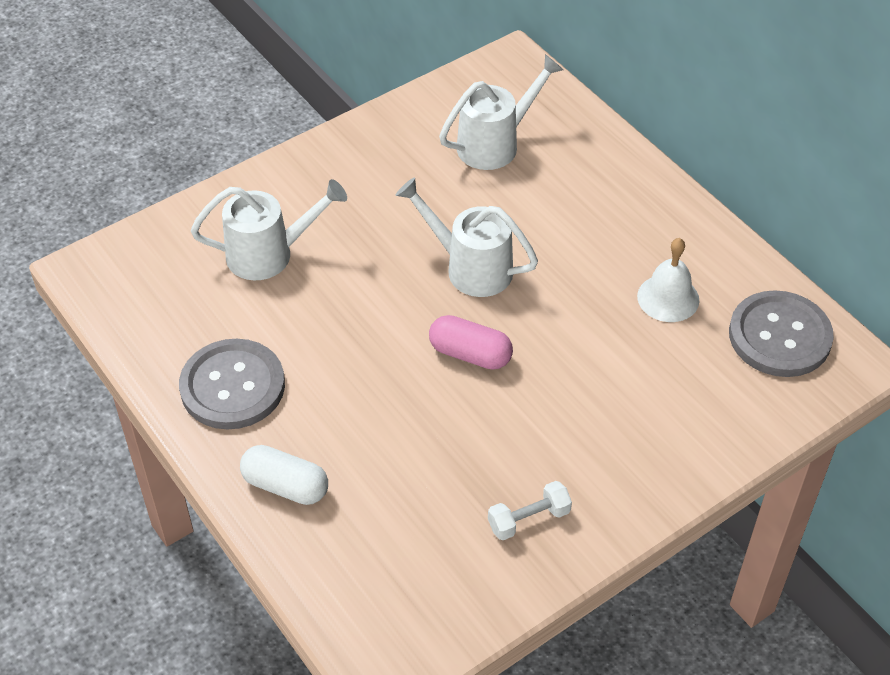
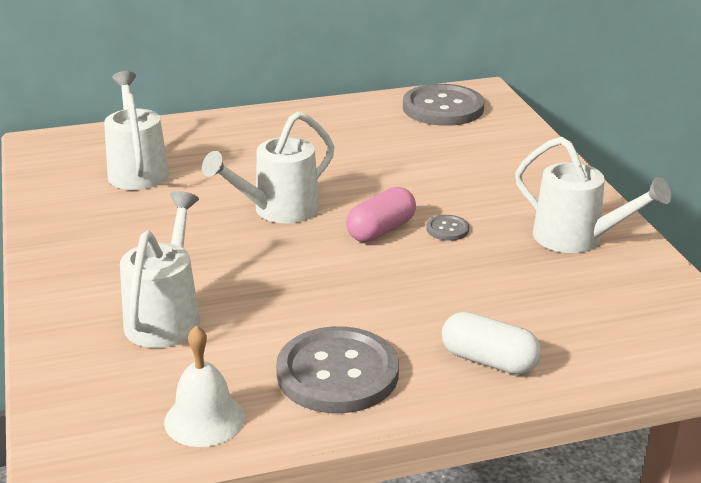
camera: 70 degrees left, 20 degrees down
white capsule [240,445,328,505] -> white capsule turned 75 degrees clockwise [442,312,541,375]
white dumbbell [488,481,572,540] -> white watering can [515,137,671,253]
white bell [637,238,699,322] -> white bell moved to [164,325,245,447]
none -> grey button [426,215,469,241]

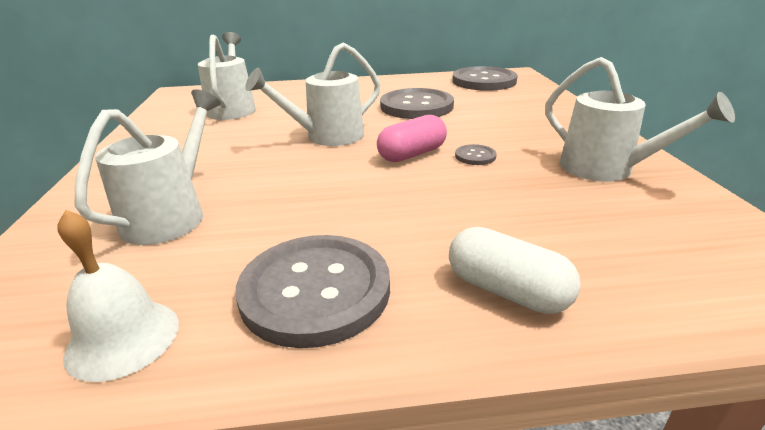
camera: 10 degrees right, 0 degrees up
none -> grey button [380,88,454,119]

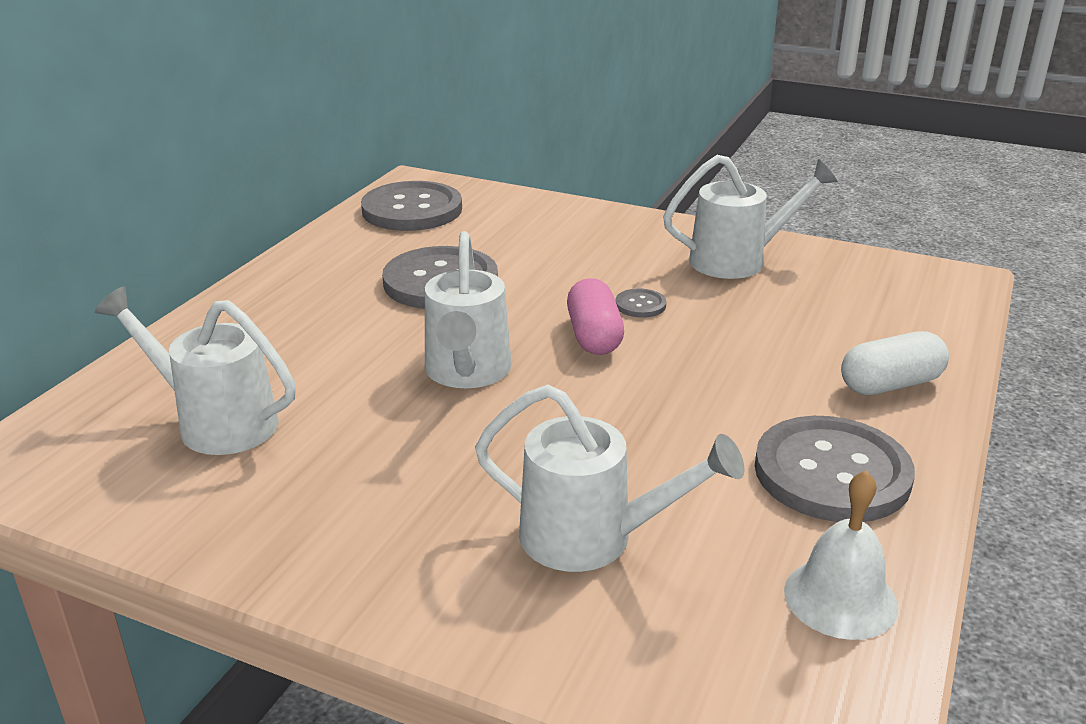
camera: 60 degrees left, 0 degrees up
white watering can [75,89,221,245] -> white watering can turned 150 degrees clockwise [475,384,745,572]

